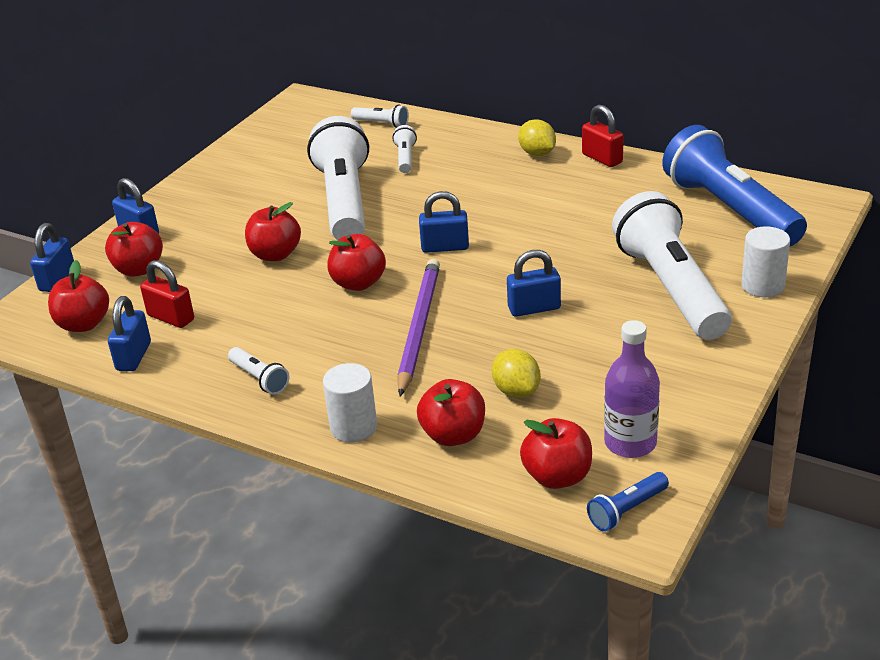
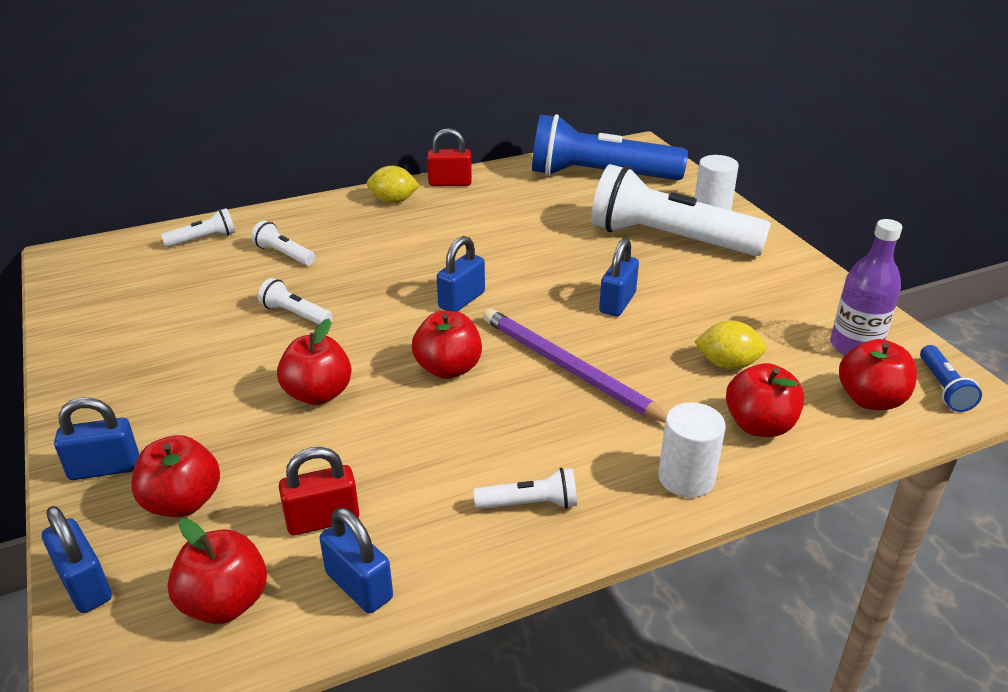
camera: 55 degrees left, 0 degrees up
white flashlight [307,116,369,240] -> white flashlight [258,278,332,324], size x0.41

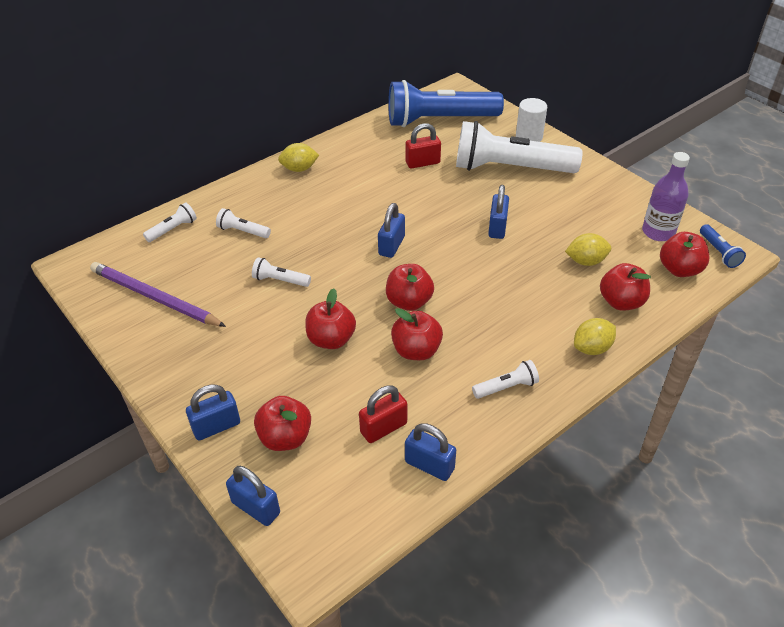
camera: 15 degrees left, 10 degrees up
red apple [167,519,267,624] -> red apple moved to [391,308,443,360]
red padlock [427,128,472,186] -> red padlock moved to [406,123,441,169]
purple pencil [483,308,667,423] -> purple pencil moved to [90,262,226,327]
white cylinder [658,402,726,498] -> yellow lemon [574,318,616,355]

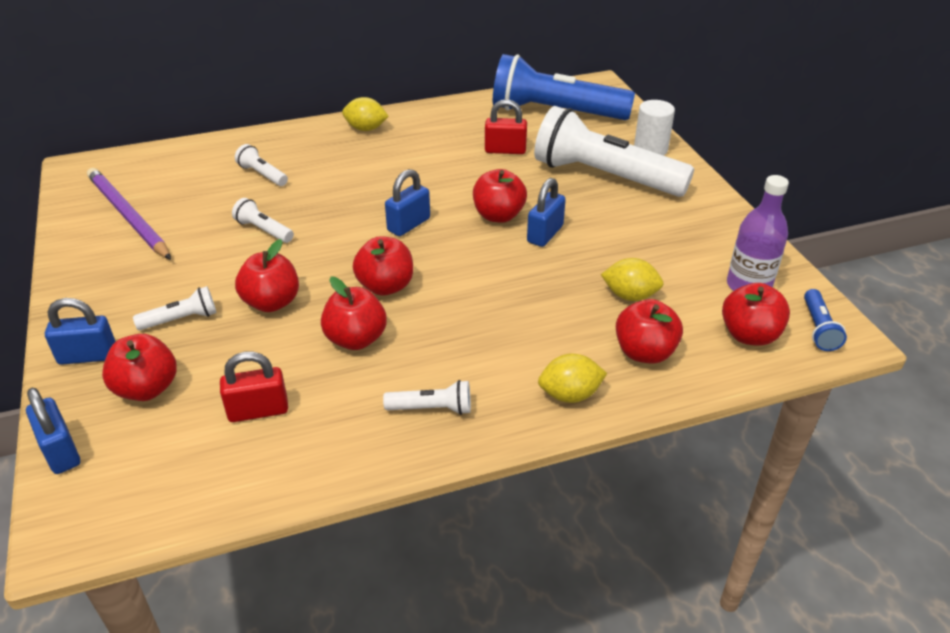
camera: 20 degrees right, 5 degrees down
white flashlight [143,202,197,242] -> white flashlight moved to [133,286,216,330]
blue padlock [405,423,456,481] -> none
none -> red apple [473,169,527,223]

